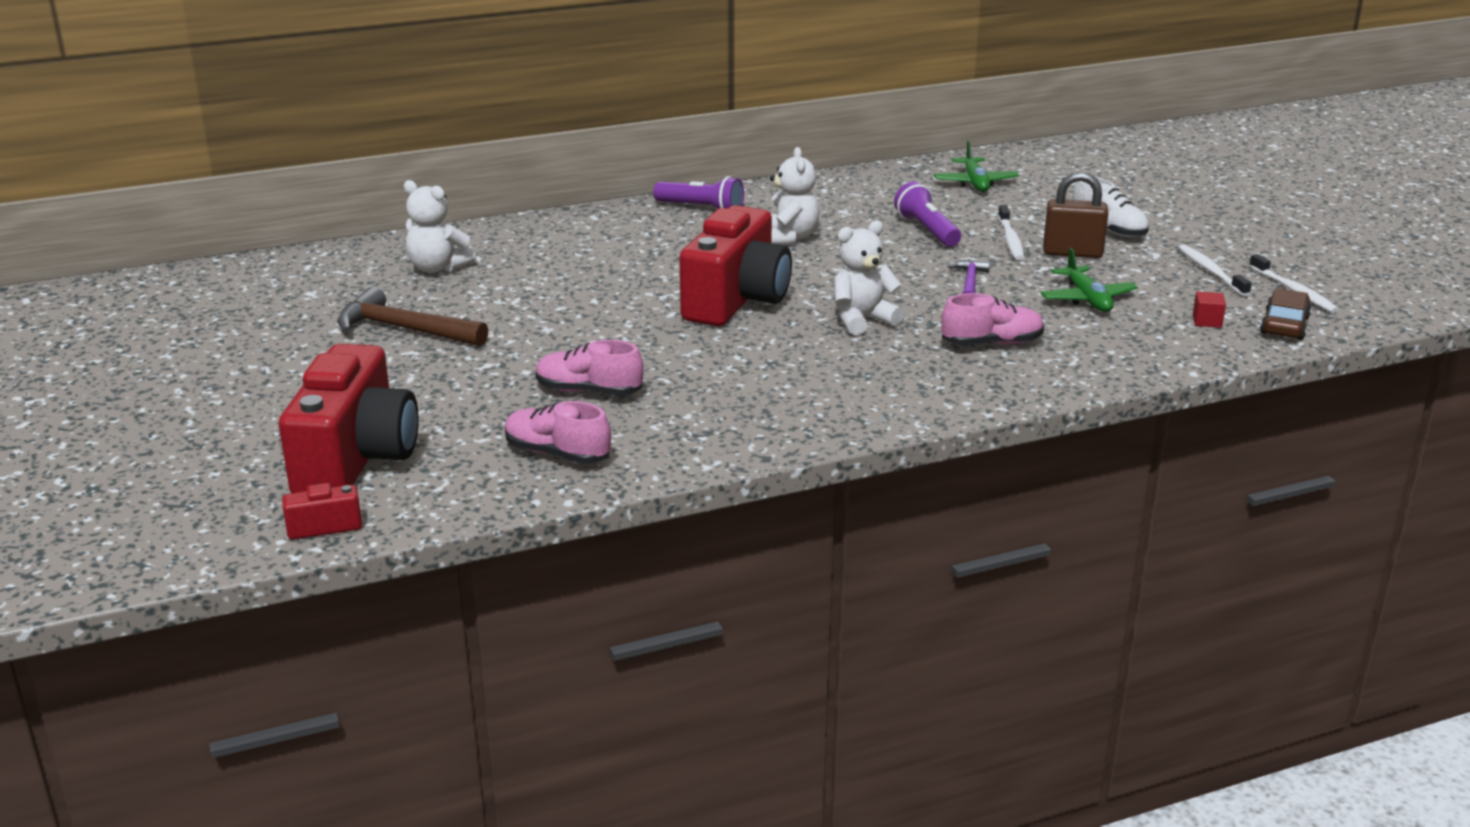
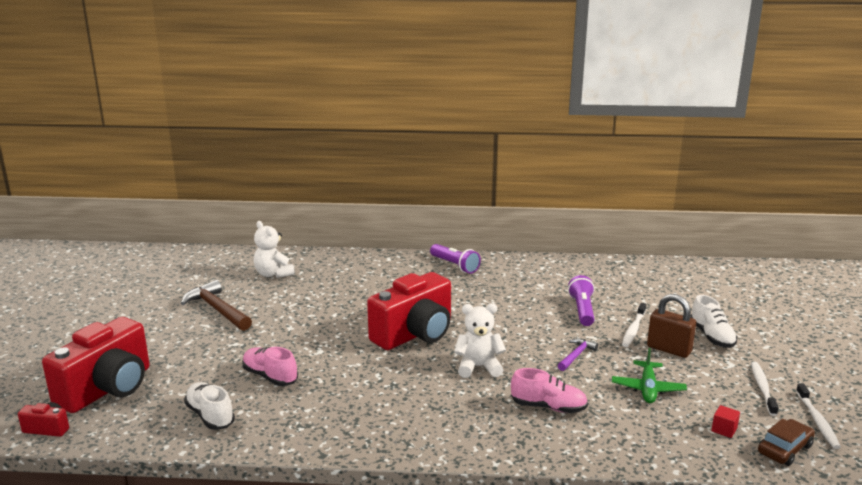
camera: 25 degrees right, 5 degrees down
pink shoe [505,401,611,464] -> white shoe [184,382,235,430]
white teddy bear [770,147,819,245] -> none
green plane [934,141,1019,192] -> none

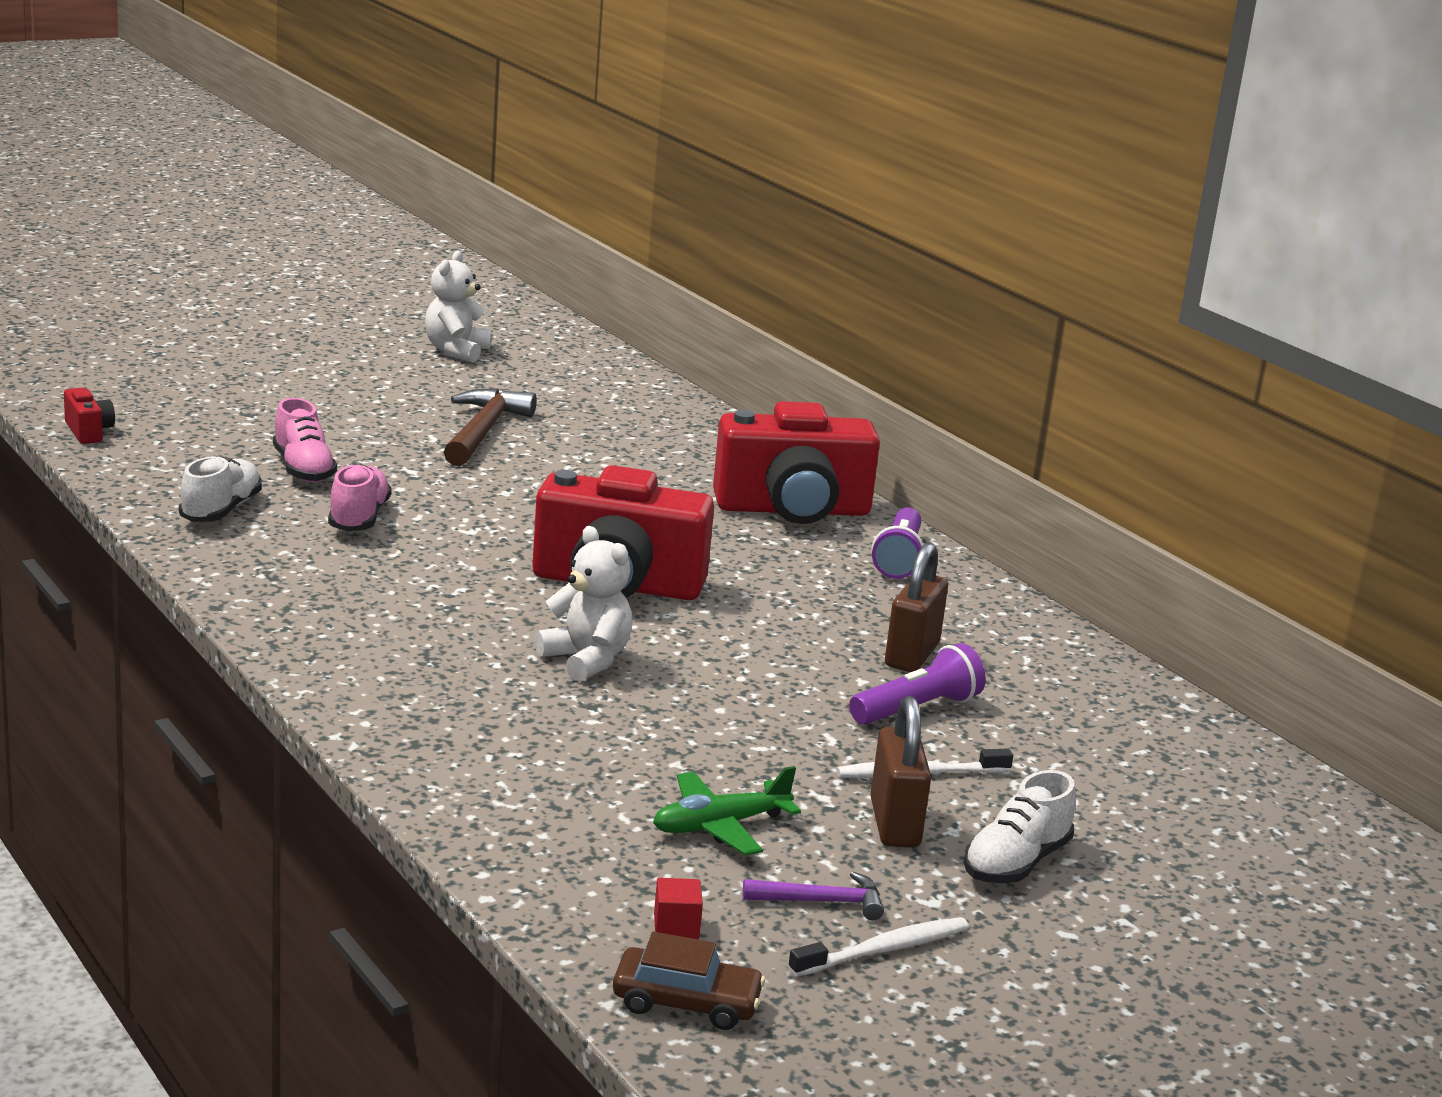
camera: 50 degrees right, 0 degrees up
red camera [42,317,150,413] -> red camera moved to [713,401,880,524]
white teddy bear [254,221,295,278] -> white teddy bear moved to [425,251,492,363]
pink shoe [511,368,588,413] -> pink shoe moved to [273,398,337,482]
purple hammer [558,338,598,371] -> purple hammer moved to [743,872,884,920]
white toothbrush [796,383,841,449] -> none
none -> brown padlock [885,543,948,672]

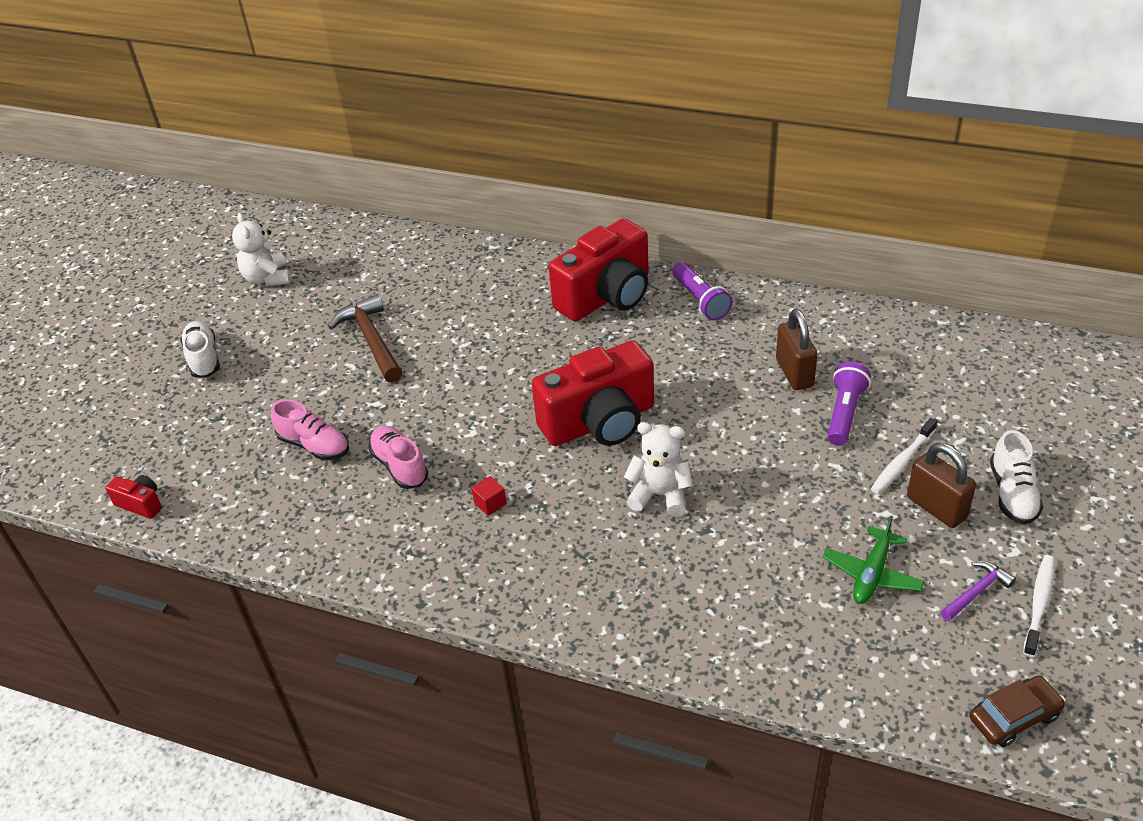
camera: 30 degrees left, 20 degrees up
white shoe [179,455,262,522] -> white shoe moved to [180,321,220,378]
red cube [654,878,703,939] -> red cube moved to [471,476,507,516]

